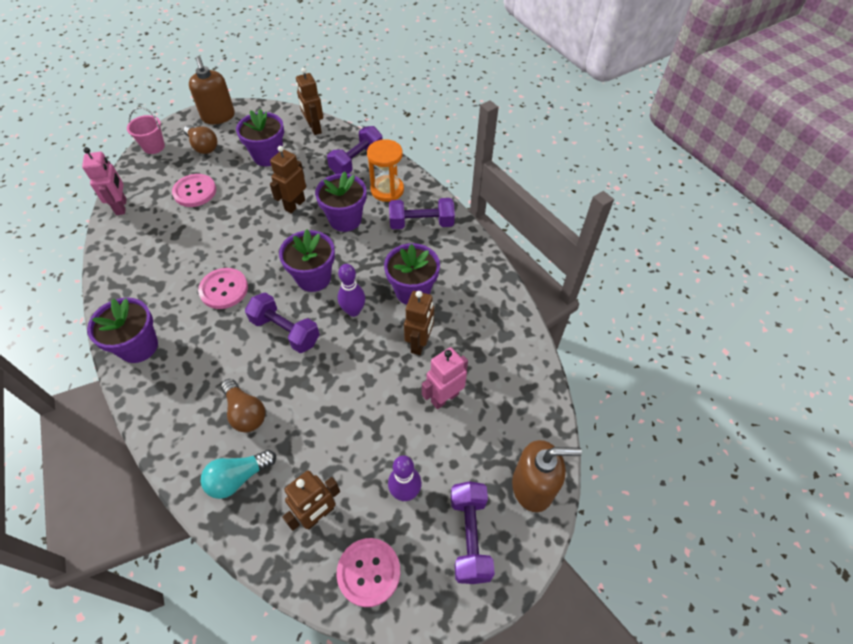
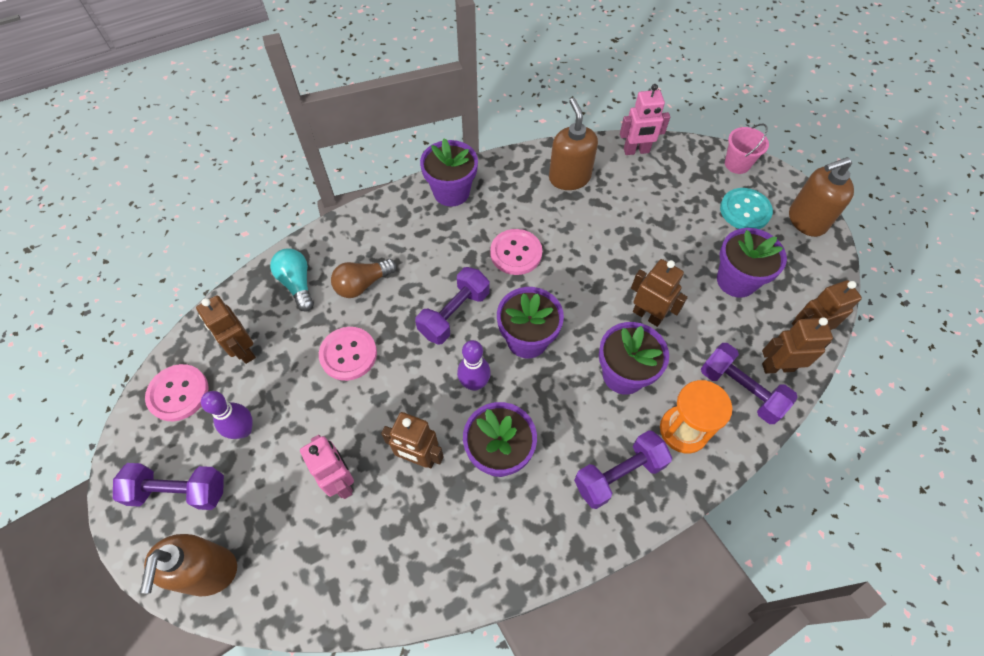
camera: 95 degrees right, 5 degrees up
pink button [172,174,216,207] -> pink button moved to [319,327,377,381]
brown light bulb [183,125,217,154] -> turquoise button [720,188,773,229]
purple dumbbell [389,198,455,229] -> purple dumbbell turned 60 degrees clockwise [574,430,672,509]
none -> brown soap dispenser [549,98,598,190]
none -> brown robot [762,317,833,374]

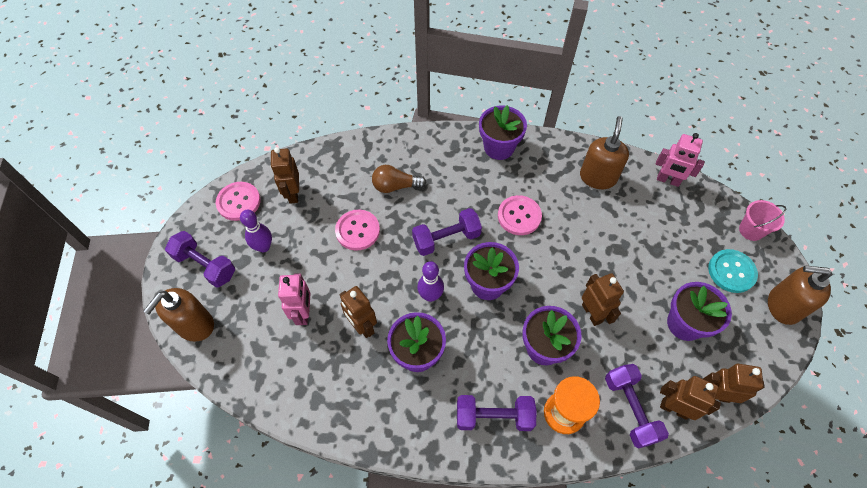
camera: 30 degrees right, 0 degrees up
turquoise light bulb [270,248,314,312] -> none

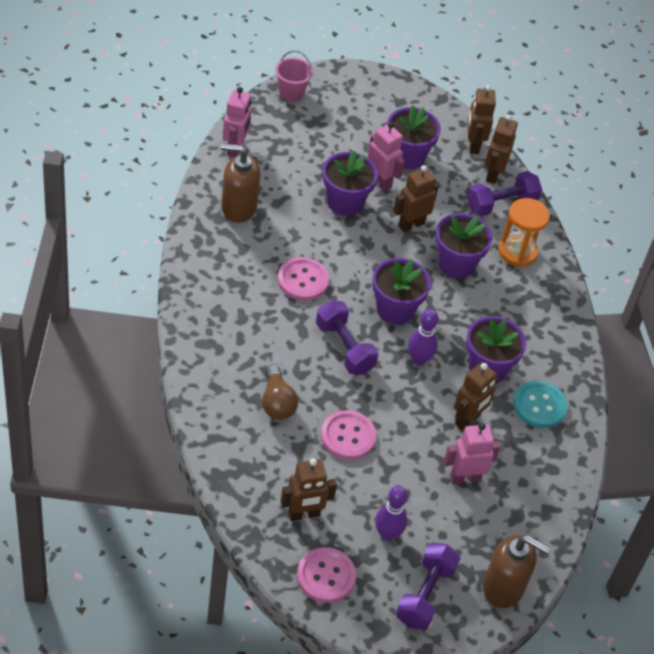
camera: 105 degrees left, 10 degrees down
purple dumbbell [457,395,536,431] -> none
purple flower pot [479,105,527,160] -> purple flower pot moved to [322,151,378,216]
turquoise button [708,249,758,293] -> turquoise button moved to [513,381,567,428]
brown soap dispenser [768,265,832,325] -> none
none -> pink robot [367,122,405,192]

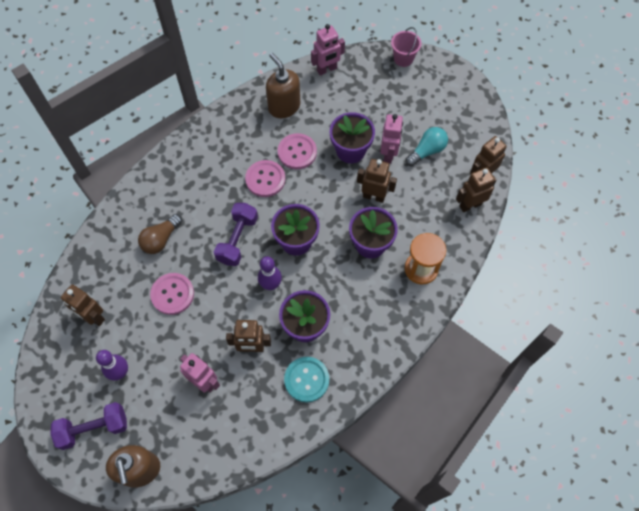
camera: 55 degrees right, 15 degrees up
pink button [297,547,356,603] -> pink button moved to [278,133,317,169]
purple flower pot [387,105,441,169] -> turquoise light bulb [406,127,448,167]
purple dumbbell [467,171,542,217] -> none

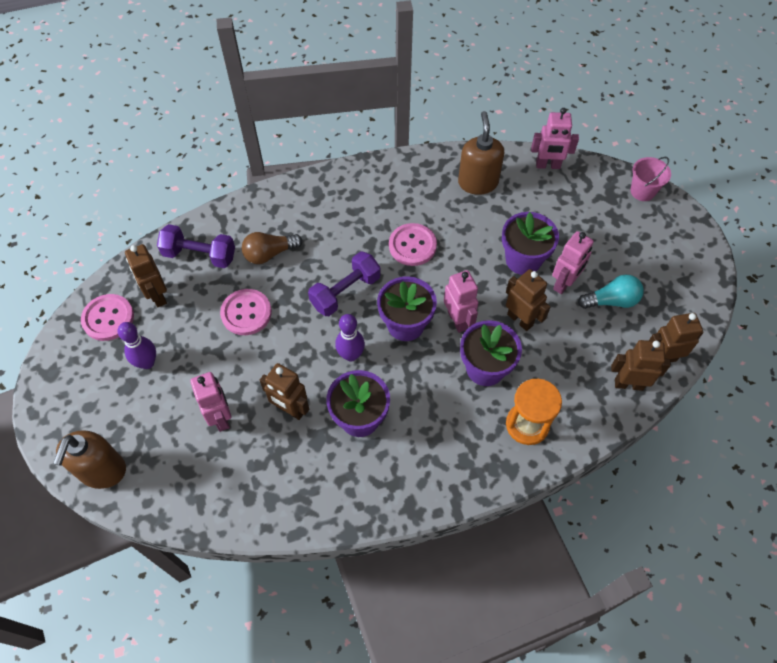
camera: 30 degrees right, 5 degrees down
purple dumbbell [50,402,127,450] -> purple dumbbell moved to [157,224,235,268]
pink button [278,133,317,169] -> pink button moved to [81,294,134,341]
turquoise button [284,357,329,402] -> none
none -> pink robot [444,270,478,333]

